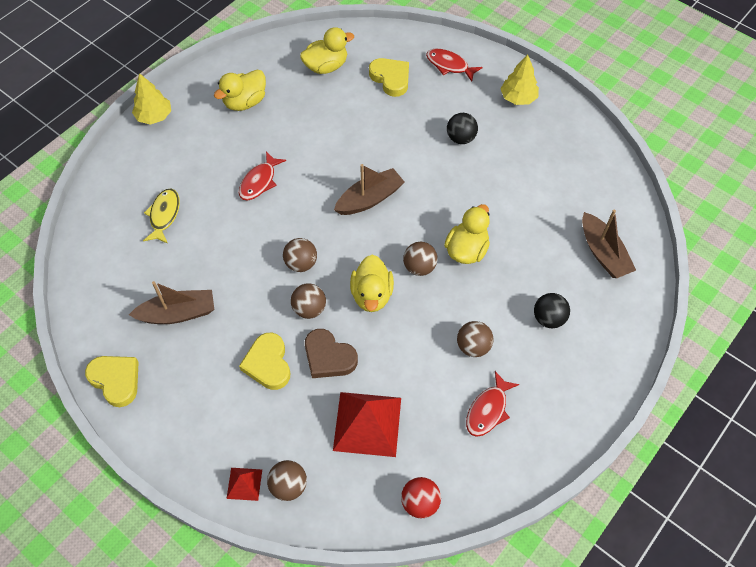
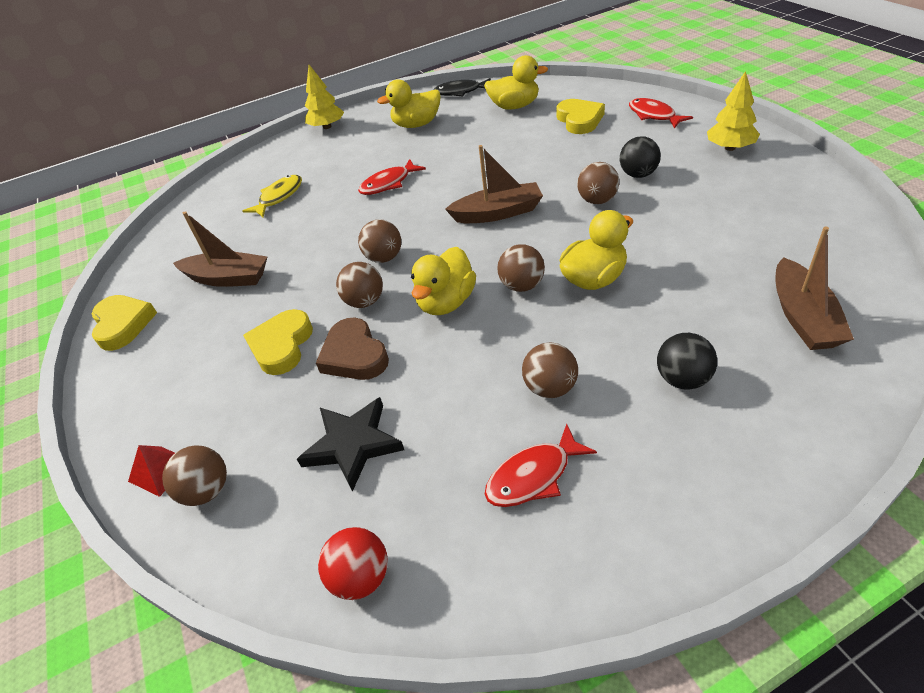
camera: 30 degrees right, 15 degrees down
red pyramid [333,392,401,457] -> black star [297,397,404,492]
none -> black fish [433,78,491,96]
none -> brown ball [577,162,619,204]

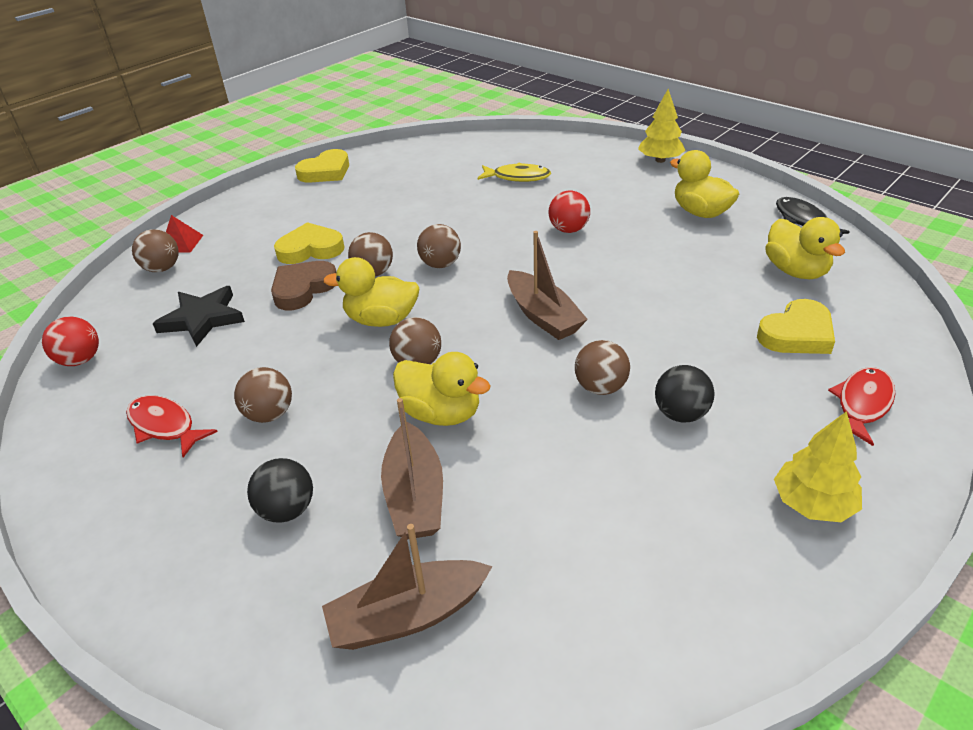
camera: 65 degrees right, 5 degrees down
brown boat [173,211,267,287] -> brown boat moved to [381,398,443,539]
red fish [358,159,426,195] -> red ball [549,190,590,233]

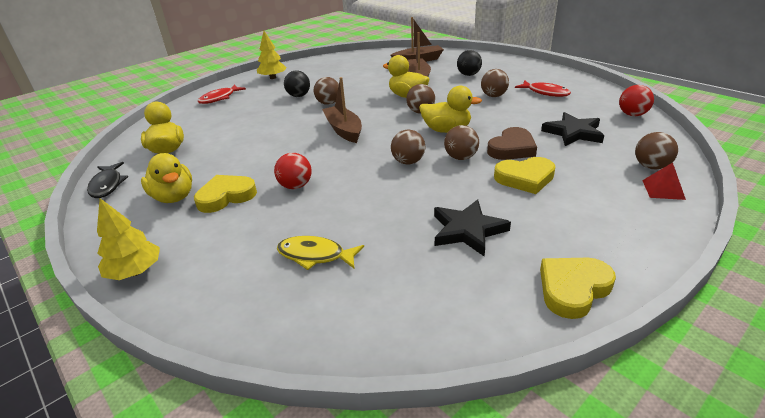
camera: 175 degrees left, 5 degrees down
yellow heart [757,299,835,354] -> yellow heart moved to [194,175,257,213]
none -> black star [434,199,511,257]

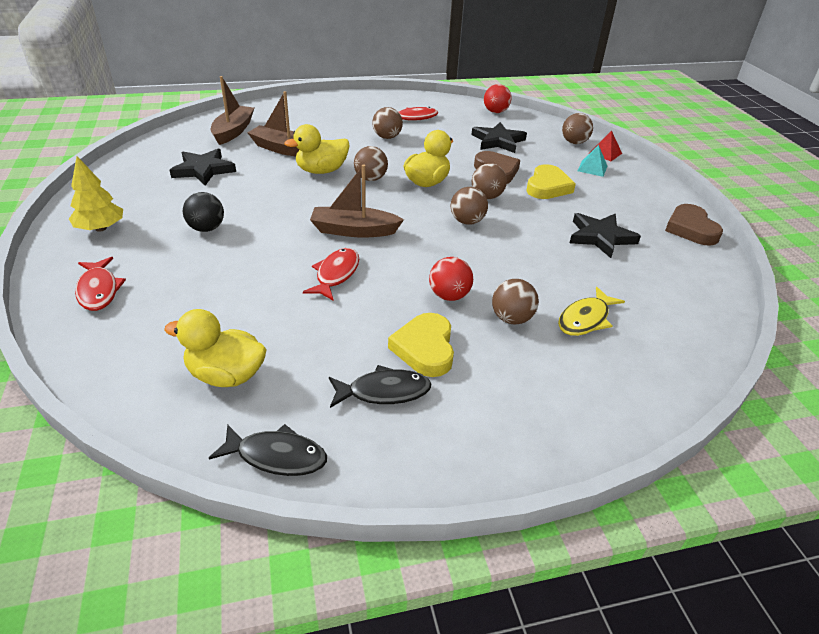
camera: 65 degrees left, 5 degrees up
yellow tree [97,198,160,280] -> none
yellow duck [141,153,192,203] -> black fish [329,365,432,408]
brown ball [314,77,339,105] -> brown ball moved to [492,279,539,324]
black ball [457,50,482,76] -> none
yellow heart [540,258,616,319] -> brown heart [665,204,723,246]
none -> black star [170,148,236,186]
none -> red fish [303,248,359,300]
none -> turquoise pyramid [578,145,607,177]

